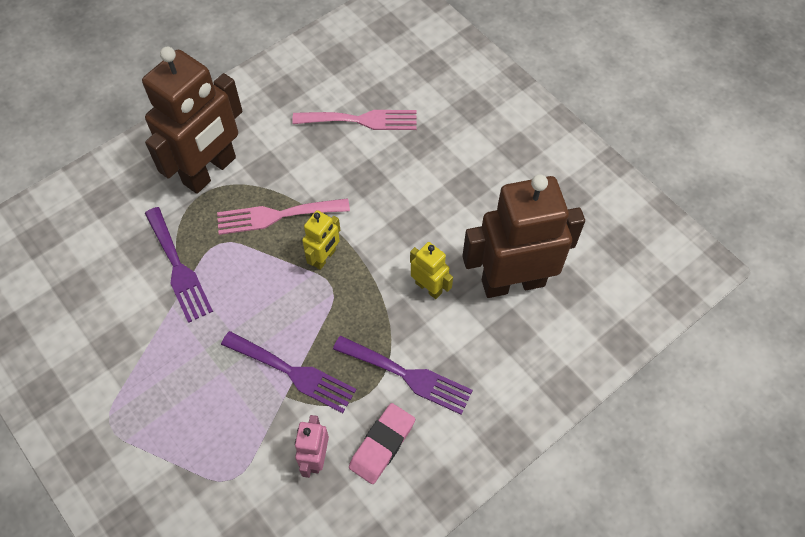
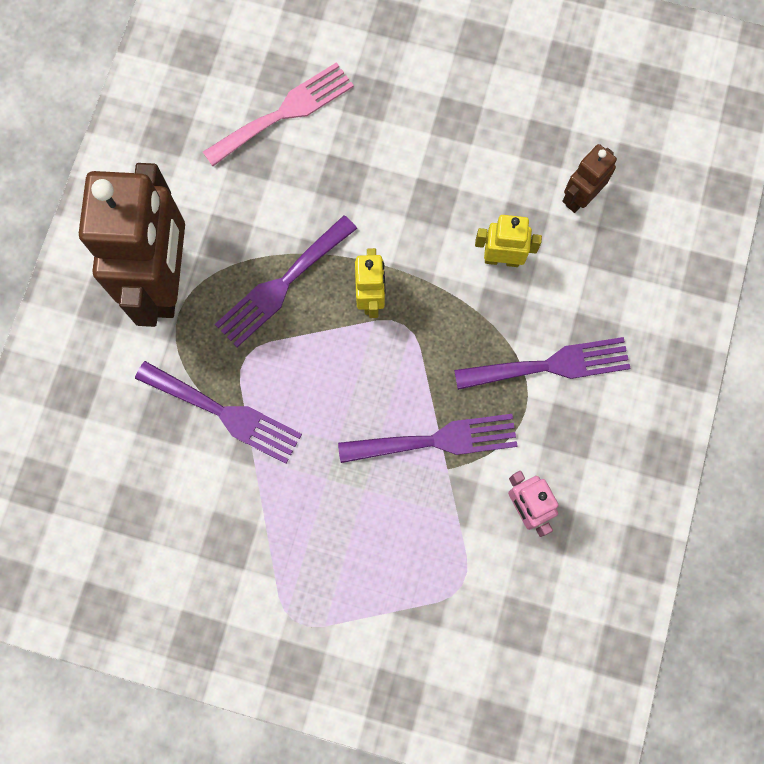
camera: 35 degrees left, 15 degrees up
pink fork [217,198,350,235] -> purple fork [215,215,357,347]
pink eraser [349,403,415,484] -> none
brown robot [462,174,585,298] -> brown robot [562,144,617,213], size x0.45

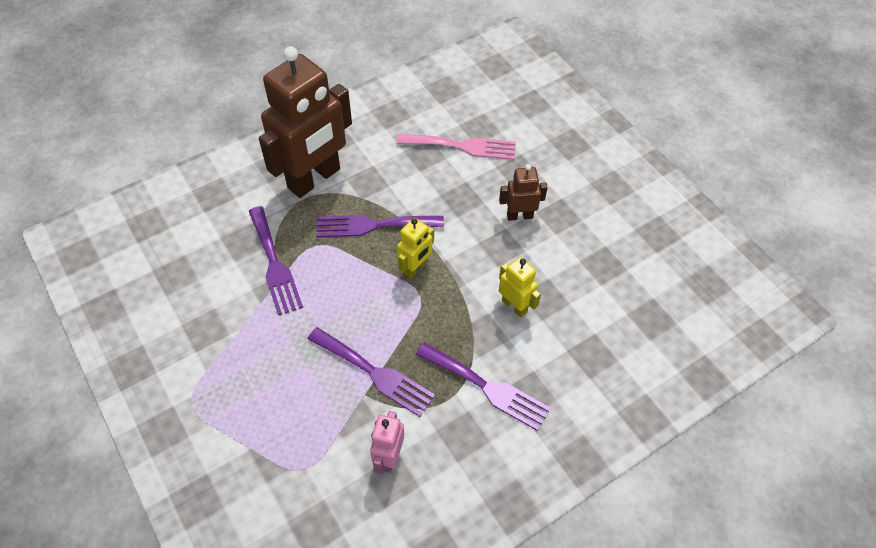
camera: 40 degrees right, 20 degrees down
brown robot [562,144,617,213] -> brown robot moved to [499,164,548,221]

